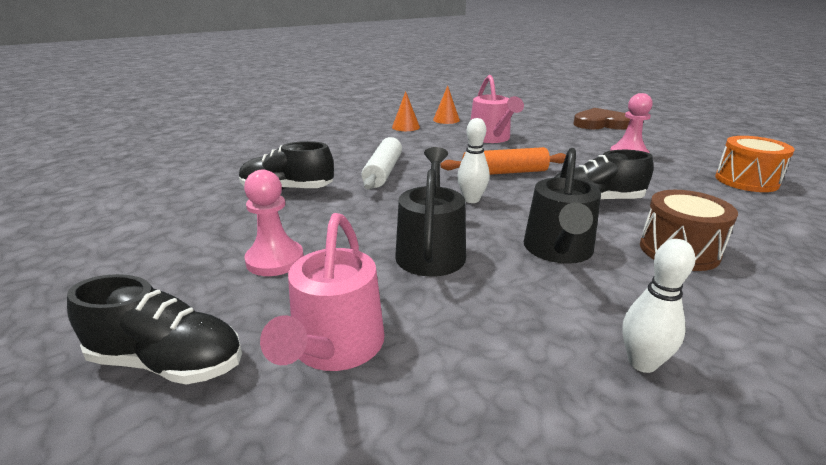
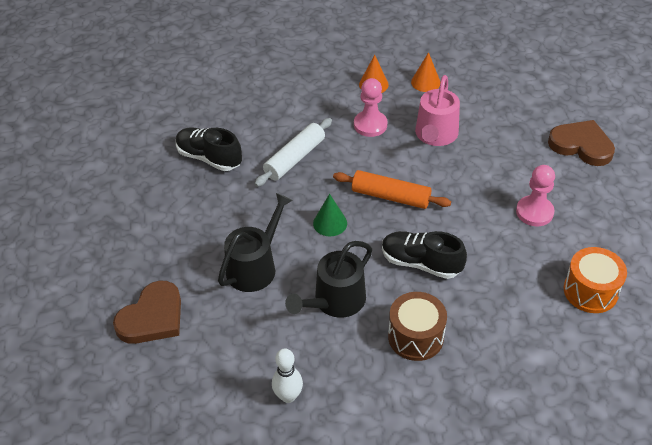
camera: 30 degrees right, 20 degrees up
black shoe [67,274,242,384] -> none
pink pawn [244,170,304,276] -> pink pawn moved to [354,78,388,137]
pink watering can [260,213,384,371] -> brown heart [113,280,181,344]
white bowling pin [457,118,490,203] -> green cone [313,194,347,236]

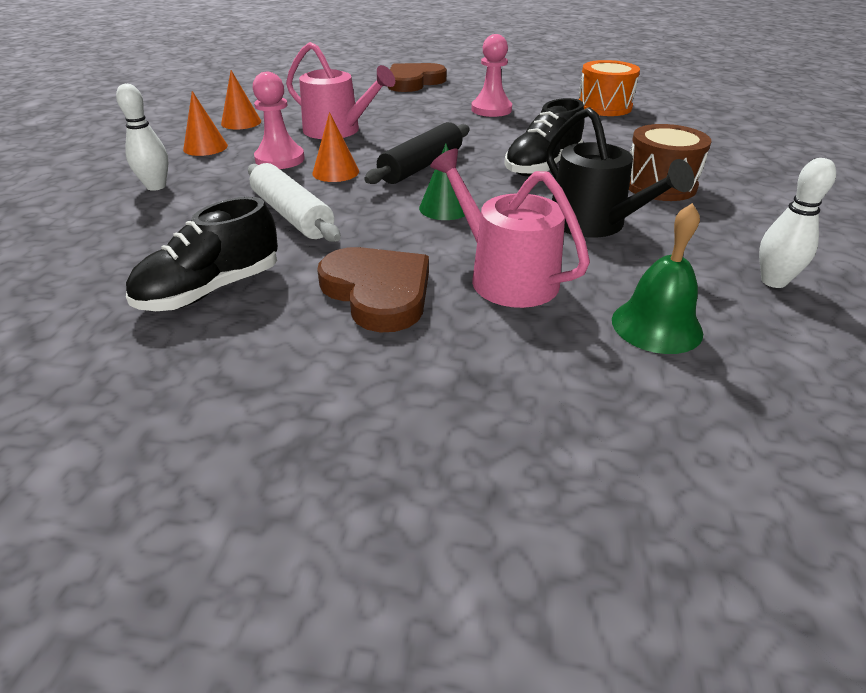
camera: 75 degrees left, 10 degrees down
brown heart [113,280,181,344] -> brown heart moved to [317,247,429,332]
black watering can [218,193,293,292] -> pink watering can [430,149,590,308]
orange rolling pin [333,170,451,209] -> black rolling pin [364,122,470,184]
none -> white bowling pin [116,84,168,191]
none -> orange cone [312,112,359,182]
none -> green bell [612,203,703,354]

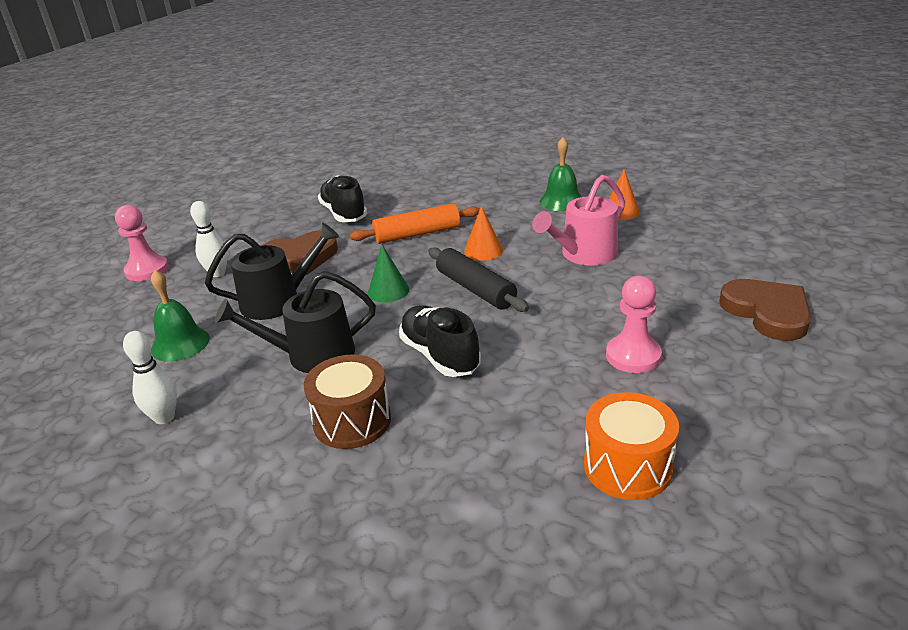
camera: 110 degrees right, 5 degrees down
white bowling pin [116,84,168,191] -> white bowling pin moved to [190,201,228,277]
orange cone [183,91,228,156] -> green bell [540,137,582,211]
white rolling pin [248,163,341,242] -> orange rolling pin [350,203,480,244]
pink pawn [253,72,305,169] -> pink pawn moved to [115,205,169,281]
pink watering can [430,149,590,308] -> black watering can [205,222,339,320]

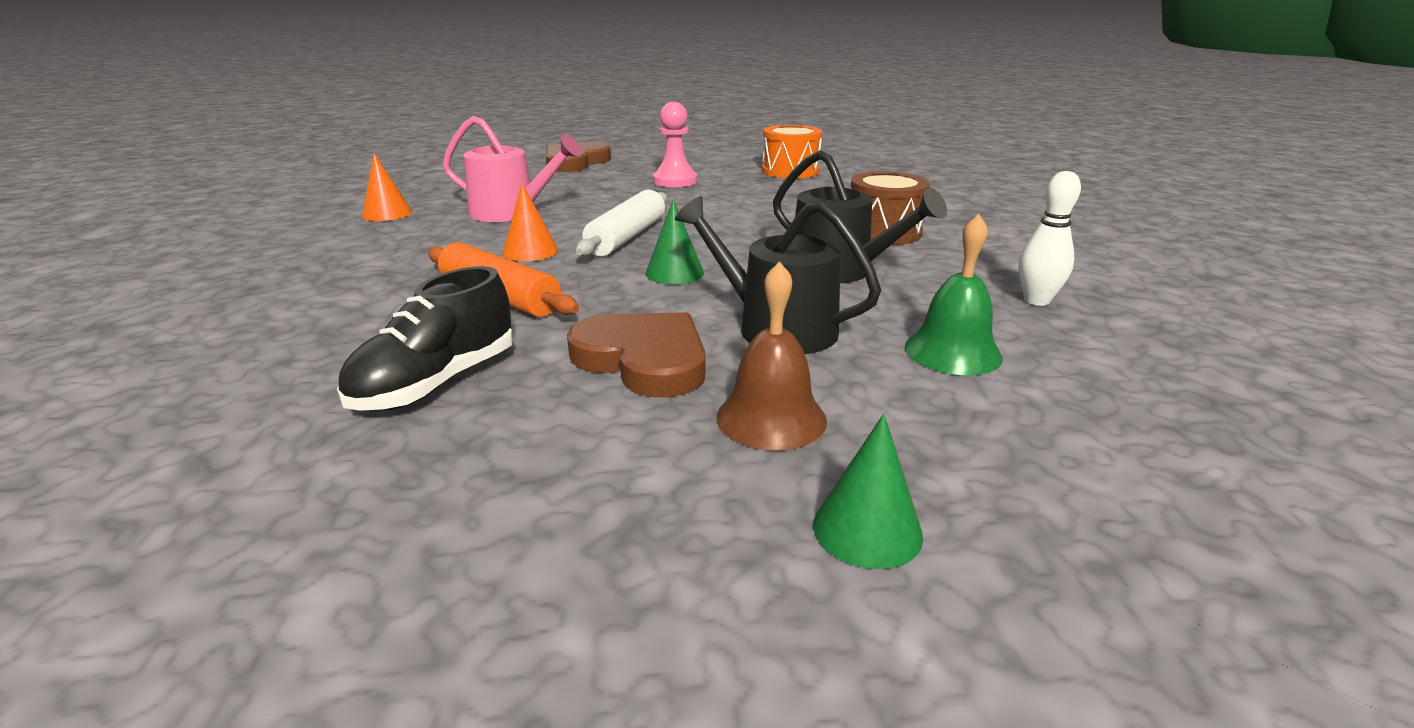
camera: 125 degrees left, 5 degrees down
pink pawn [115,205,169,281] -> green cone [813,414,923,569]
white bowling pin [190,201,228,277] -> brown bell [717,261,827,450]
black shoe [399,305,481,377] -> none
black rolling pin [428,247,529,312] -> white rolling pin [576,189,667,256]
green bell [540,137,582,211] -> none

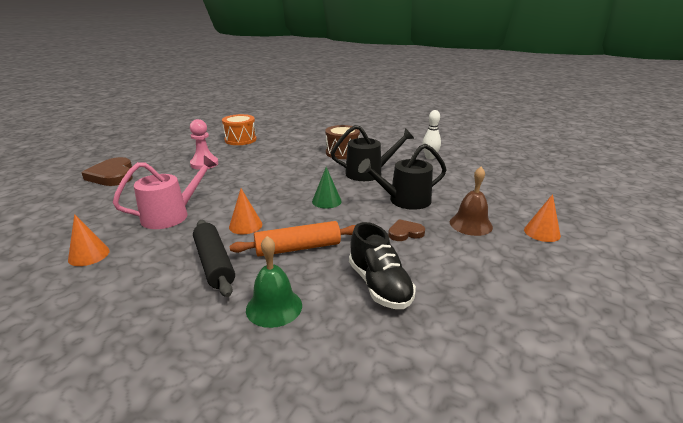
camera: 55 degrees left, 0 degrees up
brown heart [567,312,706,398] -> brown heart [388,219,425,241], size x0.54
white rolling pin [576,189,667,256] -> none
green cone [813,414,923,569] -> orange cone [524,194,561,242]
green bell [905,214,1003,375] -> green bell moved to [246,236,302,328]
none -> black rolling pin [193,220,235,297]

